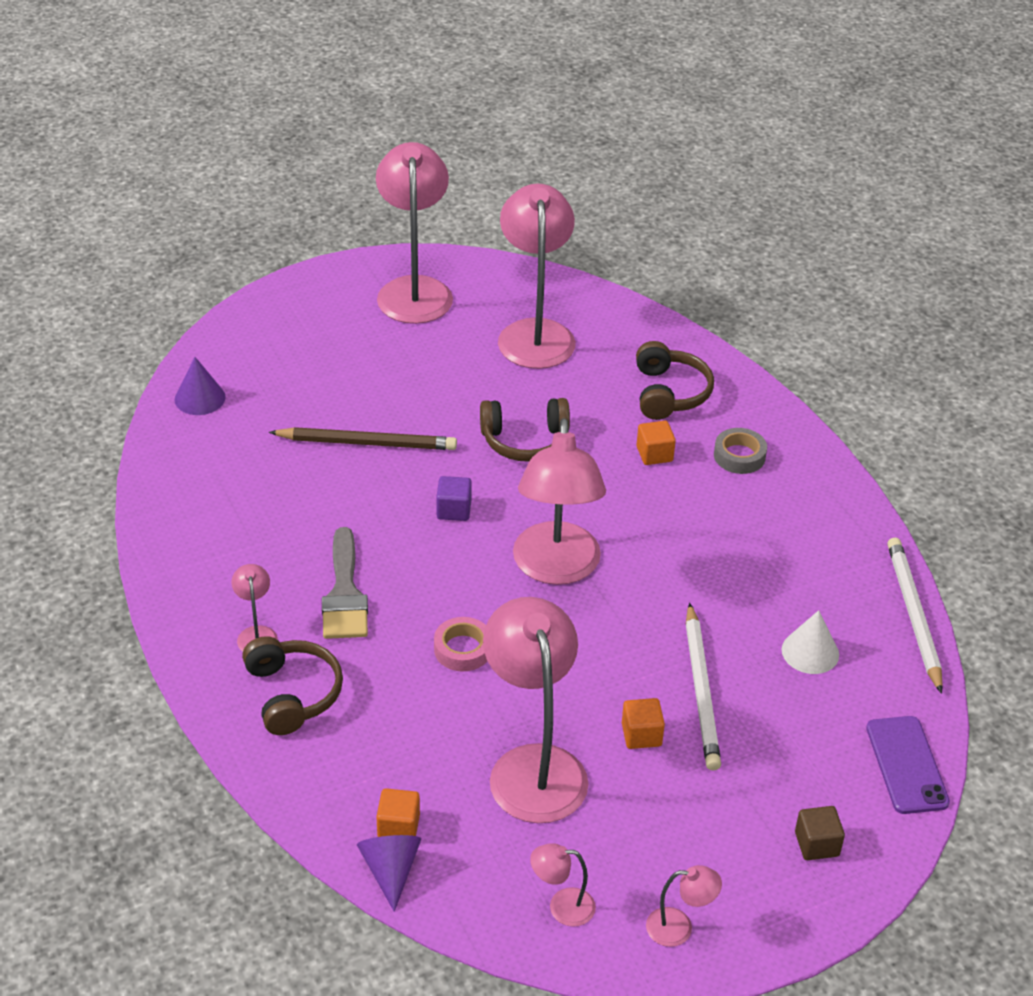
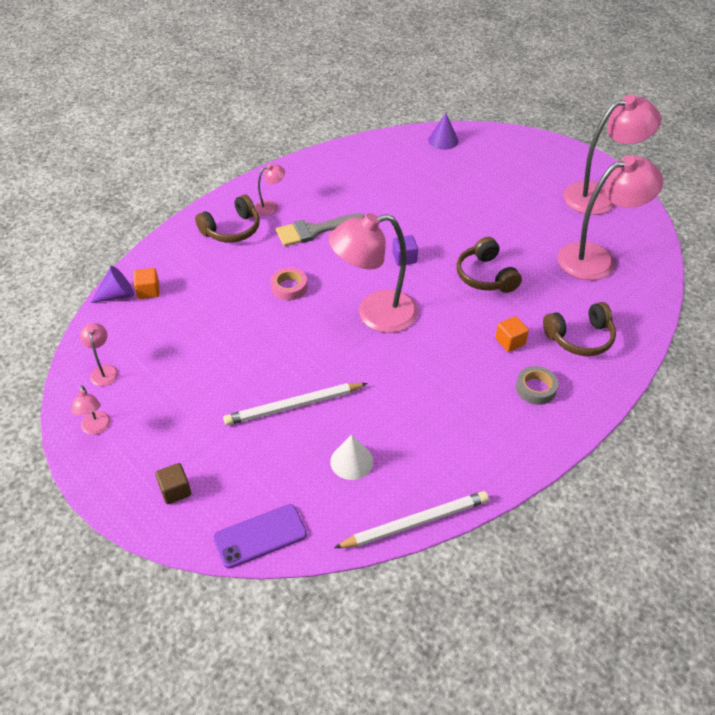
camera: 75 degrees right, 5 degrees up
brown pencil [269,427,457,450] -> none
pink lamp [483,597,589,823] -> none
orange cube [622,698,665,749] -> none

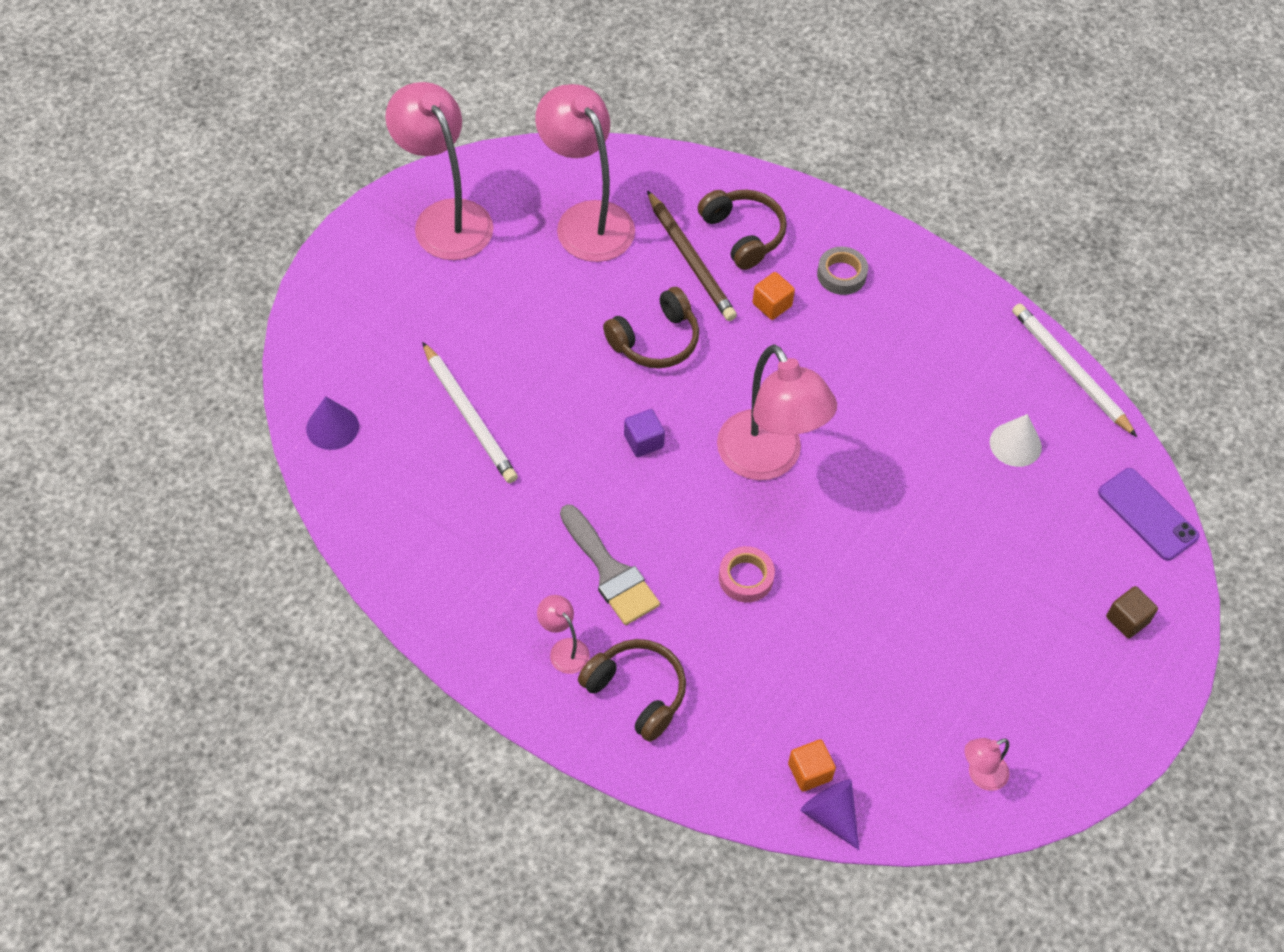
camera: 105 degrees left, 10 degrees up
pink lamp [71,385,111,435] -> none
white pencil [223,383,368,426] -> white pencil moved to [422,342,518,483]
none -> brown pencil [647,190,737,321]

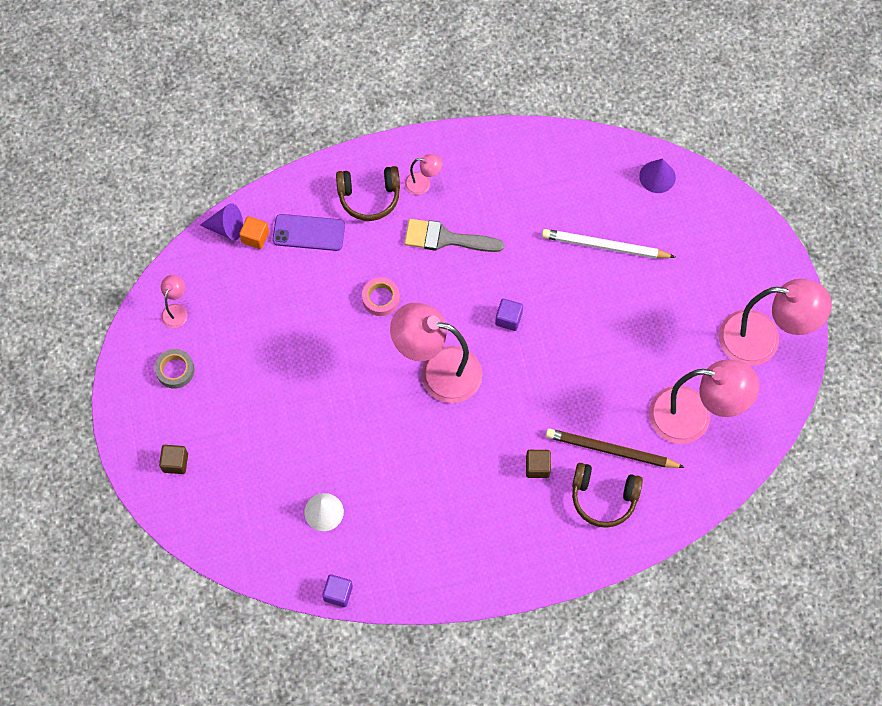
camera: 135 degrees right, 10 degrees up
brown headphones [603,287,699,369] -> none
orange cube [753,272,795,320] -> brown cube [526,450,551,478]
grey tape [817,247,868,295] -> grey tape moved to [155,349,195,389]
white pencil [1012,303,1137,437] -> purple cube [322,574,353,607]
purple phone [1098,468,1200,561] -> purple phone moved to [272,214,345,251]

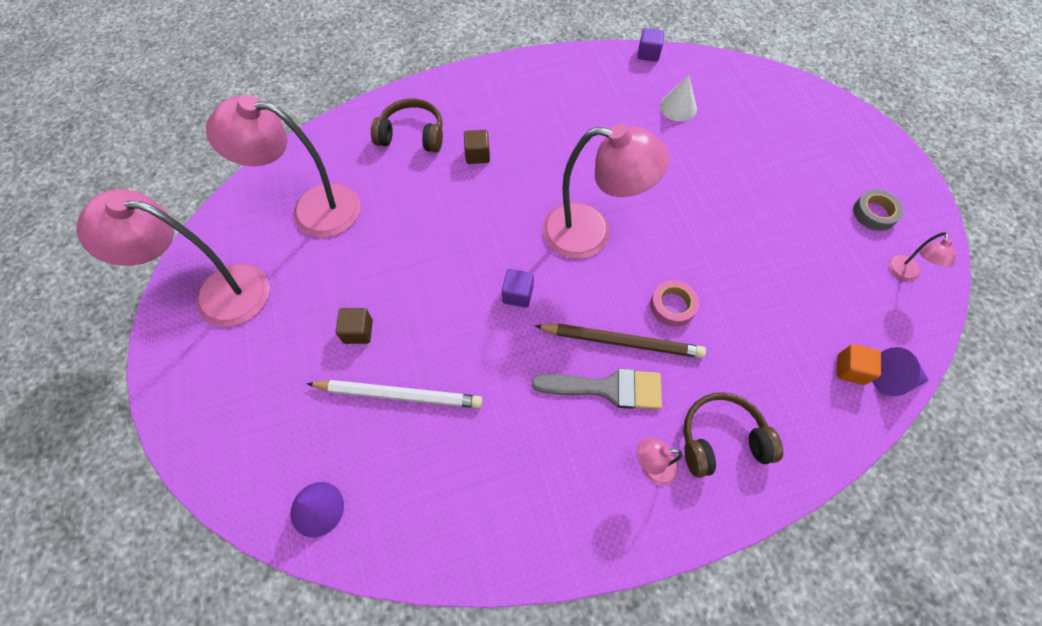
camera: 175 degrees right, 5 degrees down
brown cube [159,445,188,474] -> brown cube moved to [336,308,373,344]
purple phone [272,214,345,251] -> none
brown pencil [546,428,685,468] -> brown pencil moved to [535,323,706,358]

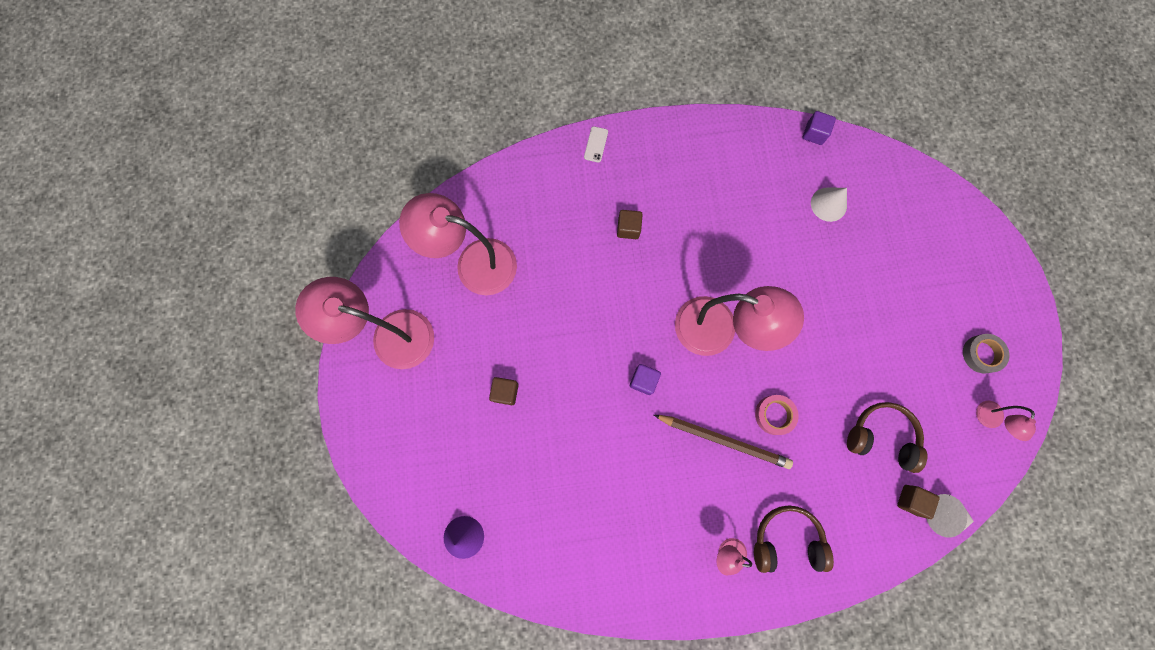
camera: 10 degrees right, 15 degrees up
white pencil [306,380,483,408] -> none
brown headphones [371,98,443,152] -> brown headphones moved to [847,402,928,473]
grey brush [532,368,662,409] -> none
orange cube [837,344,881,385] -> brown cube [897,485,940,519]
purple cone [872,347,929,396] -> white cone [926,494,974,537]
none -> white phone [584,126,608,163]

